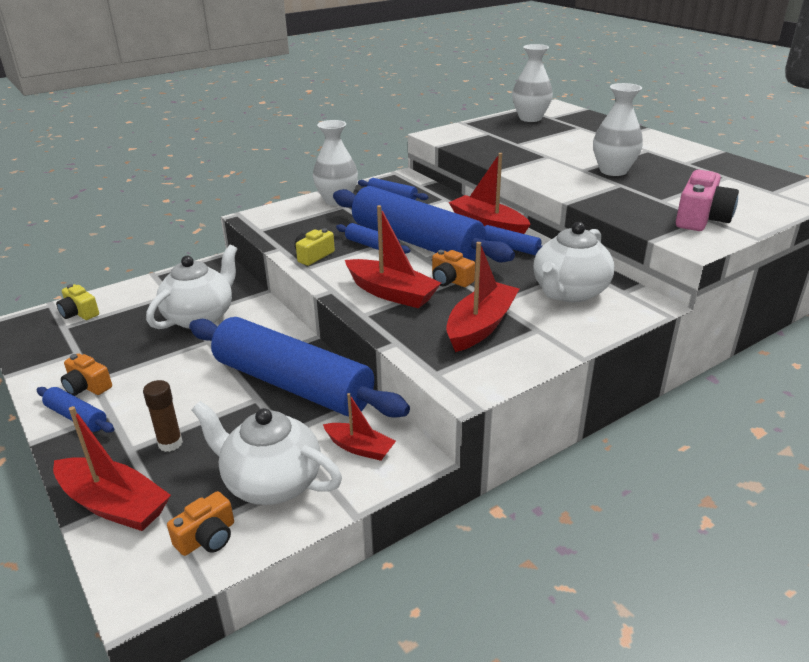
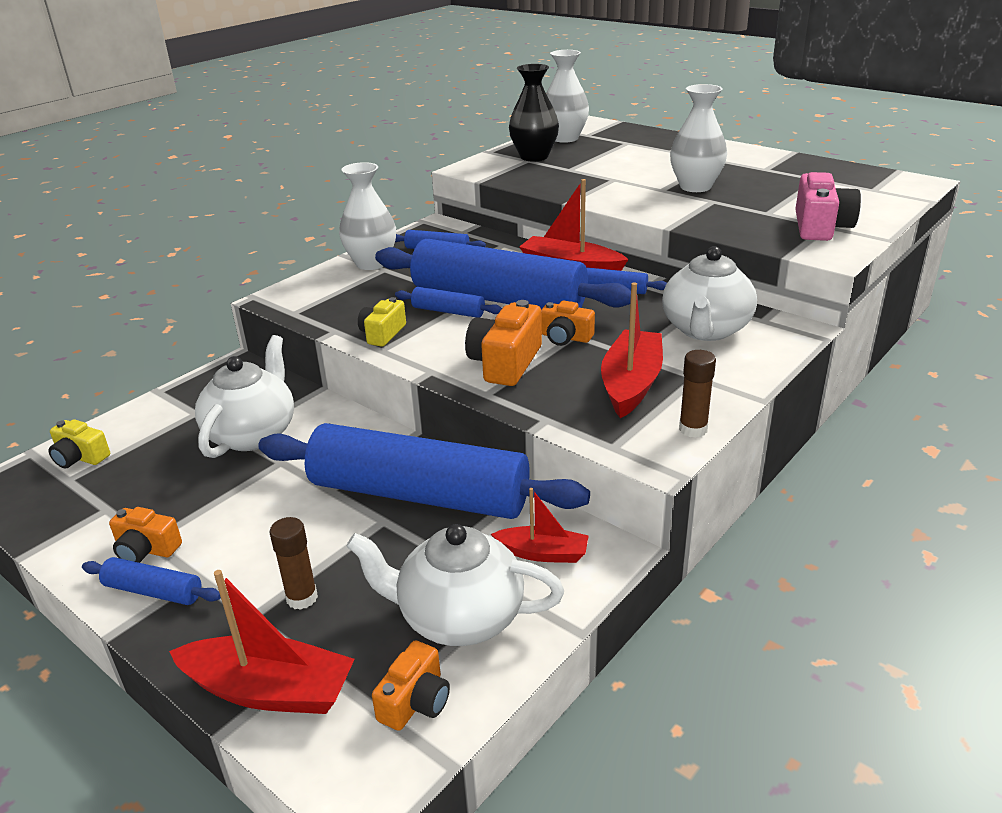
camera: 15 degrees left, 0 degrees up
red boat [345,205,441,308] -> orange camera [465,300,542,386]
none -> black vase [509,64,559,161]
none -> brown glue stick [679,350,716,438]

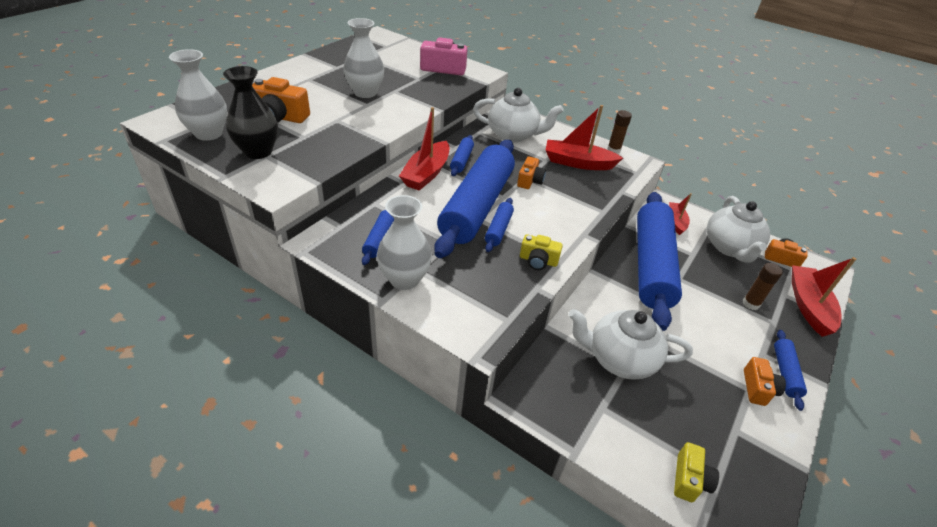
camera: 100 degrees left, 10 degrees up
orange camera [465,300,542,386] -> orange camera moved to [252,77,310,123]

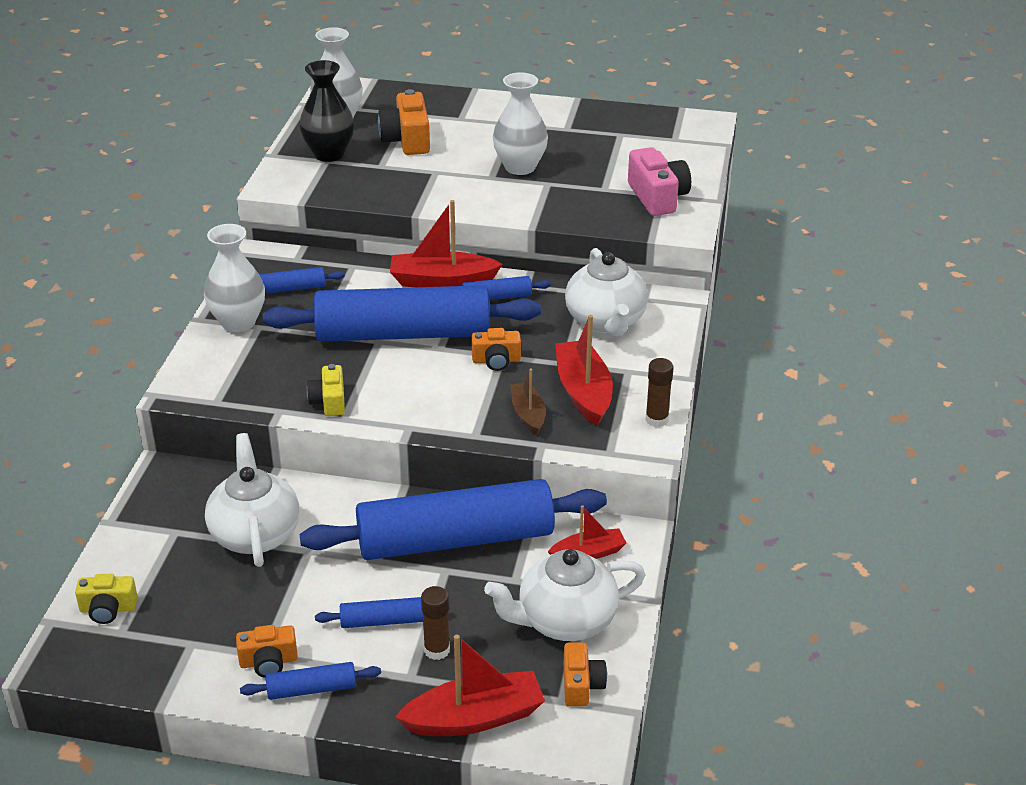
camera: 70 degrees right, 5 degrees down
blue rolling pin [485,198,514,252] -> blue rolling pin moved to [315,597,423,628]
none -> brown boat [510,369,546,435]

